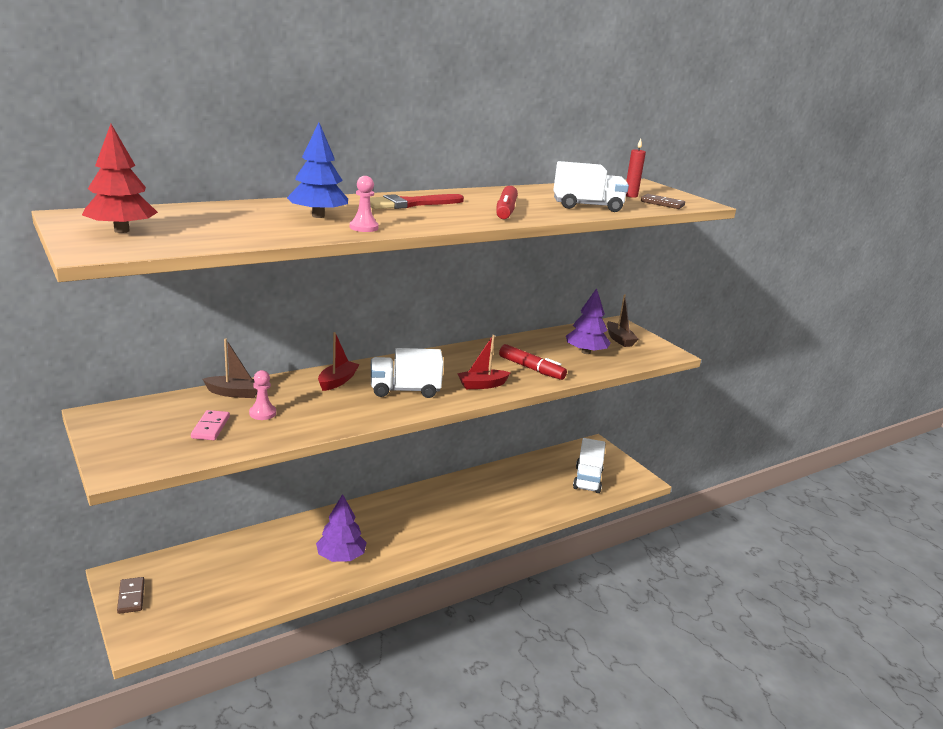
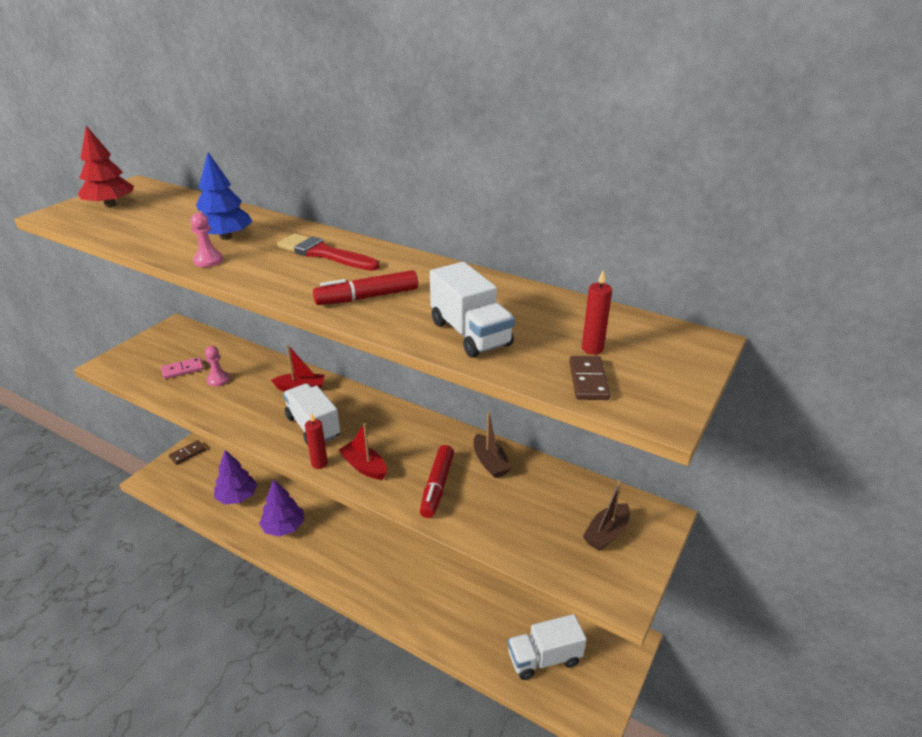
camera: 65 degrees right, 10 degrees up
brown boat [203,338,258,398] -> brown boat moved to [474,411,511,478]
purple tree [566,288,611,354] -> purple tree moved to [214,450,257,504]
none -> red candle [305,412,328,469]

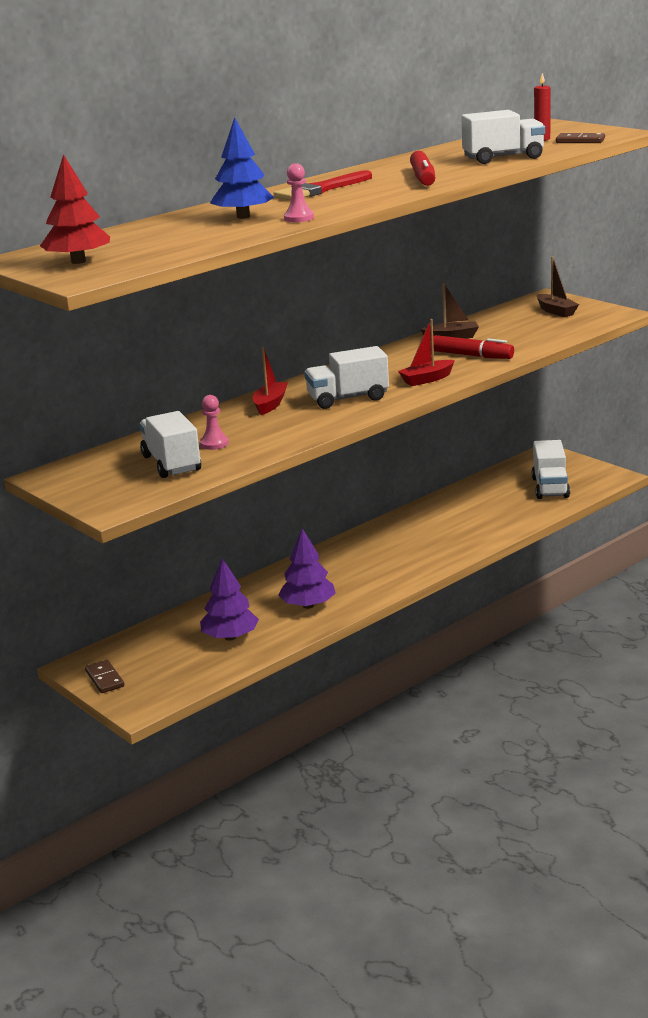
camera: 70 degrees left, 10 degrees down
pink domino [161,357,204,379] -> white truck [140,411,201,478]
red candle [305,412,328,469] -> none

